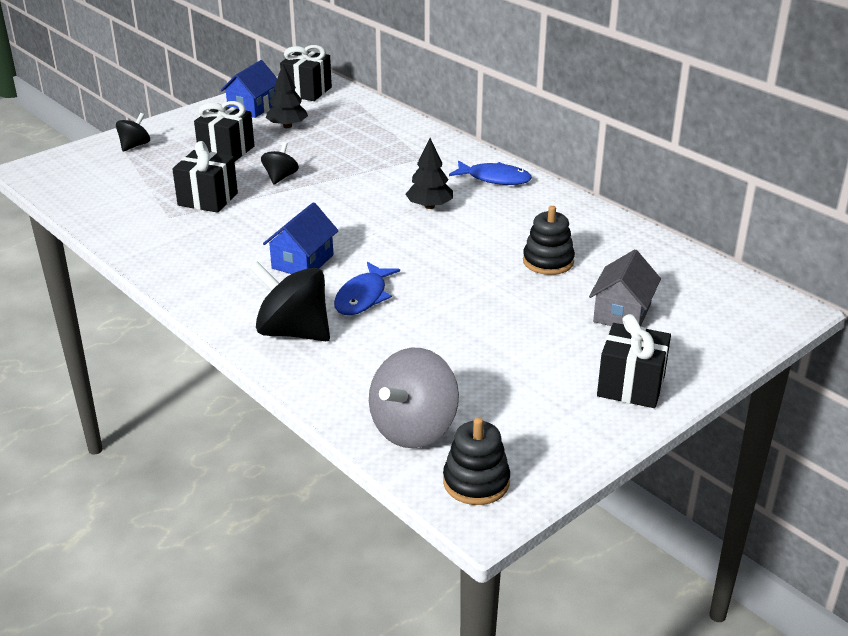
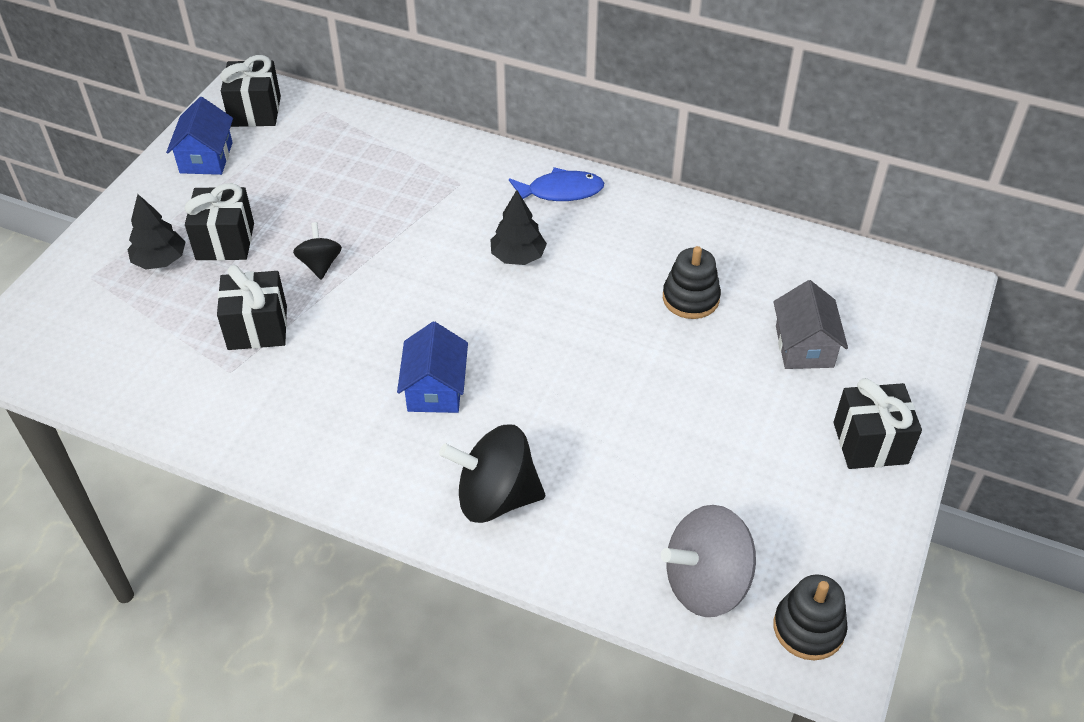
camera: 25 degrees left, 15 degrees up
black spinning top [116,113,150,152] -> none
black tree [266,64,308,128] -> black tree moved to [127,194,186,269]
blue fish [334,262,400,315] -> none
grey spinning top [369,348,459,448] -> grey spinning top turned 60 degrees clockwise [661,505,756,617]

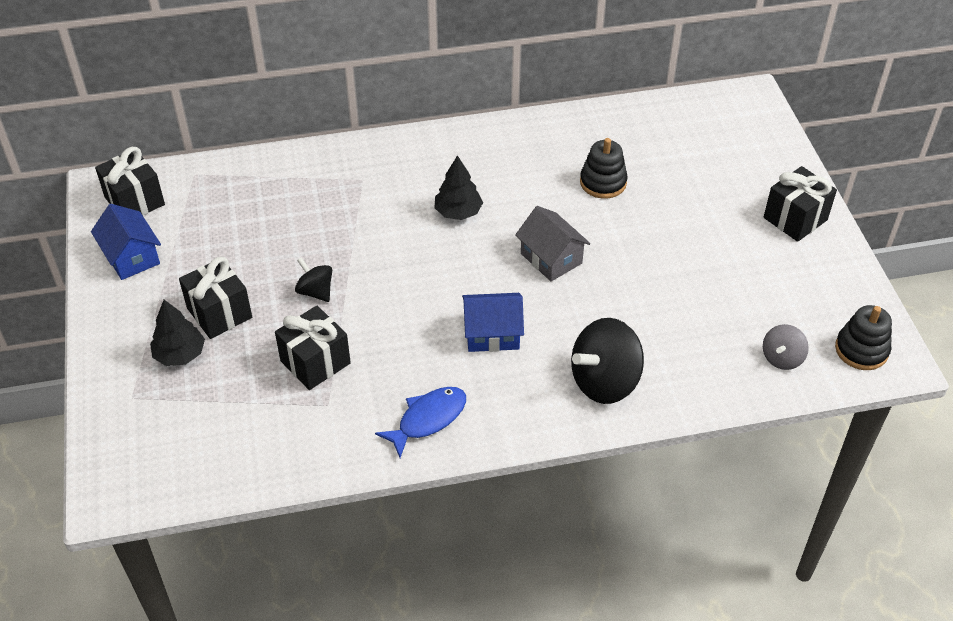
camera: 35 degrees left, 0 degrees up
blue house [397,322,468,413] -> blue house turned 60 degrees counterclockwise [462,293,524,352]
blue fish [509,167,604,201] -> blue fish moved to [375,387,466,458]
grey spinning top [661,505,756,617] -> grey spinning top [763,324,809,370], size x0.55
grey house [773,280,848,369] -> grey house moved to [515,206,590,281]

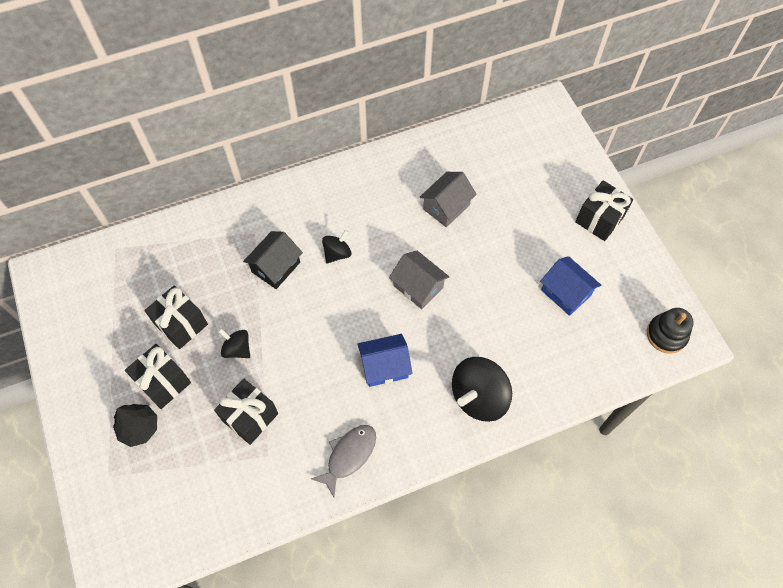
camera: 10 degrees left, 15 degrees up
blue house [91,204,161,280] -> blue house moved to [540,256,601,316]
black gift [95,147,165,215] -> black gift moved to [144,285,208,349]
blue fish [375,387,466,458] -> grey fish [311,425,376,497]
black tree [434,155,483,220] -> black spinning top [322,230,351,264]
black stacking toy [580,138,628,199] -> grey house [419,172,477,227]
grey spinning top [763,324,809,370] -> none
none -> black house [243,231,303,289]

